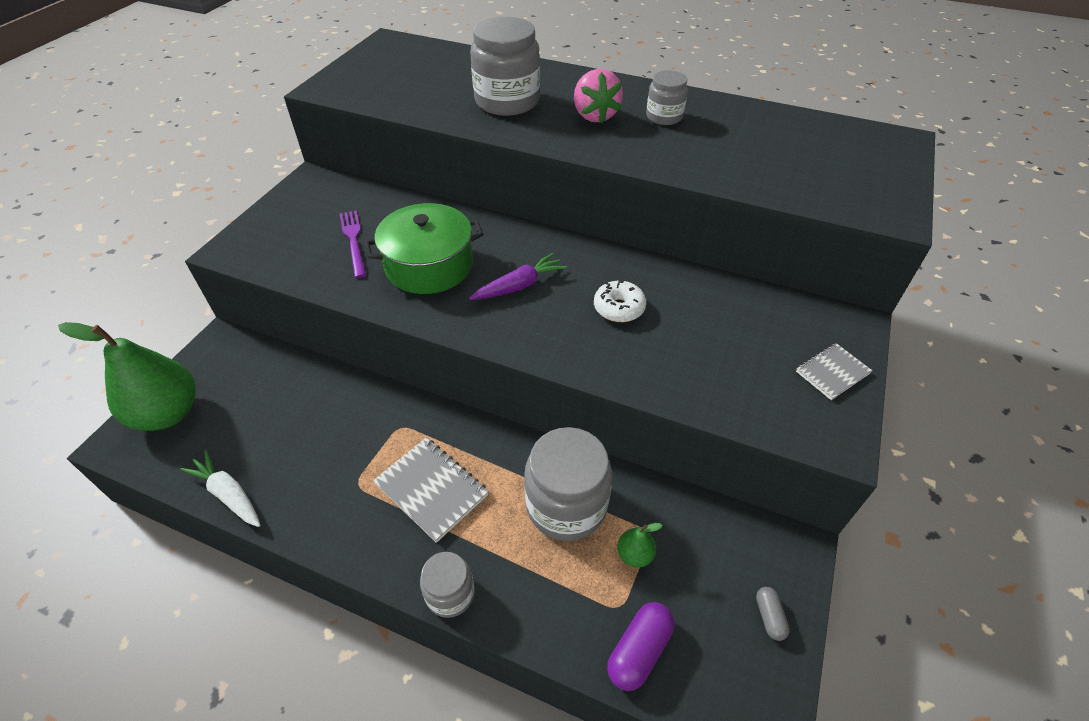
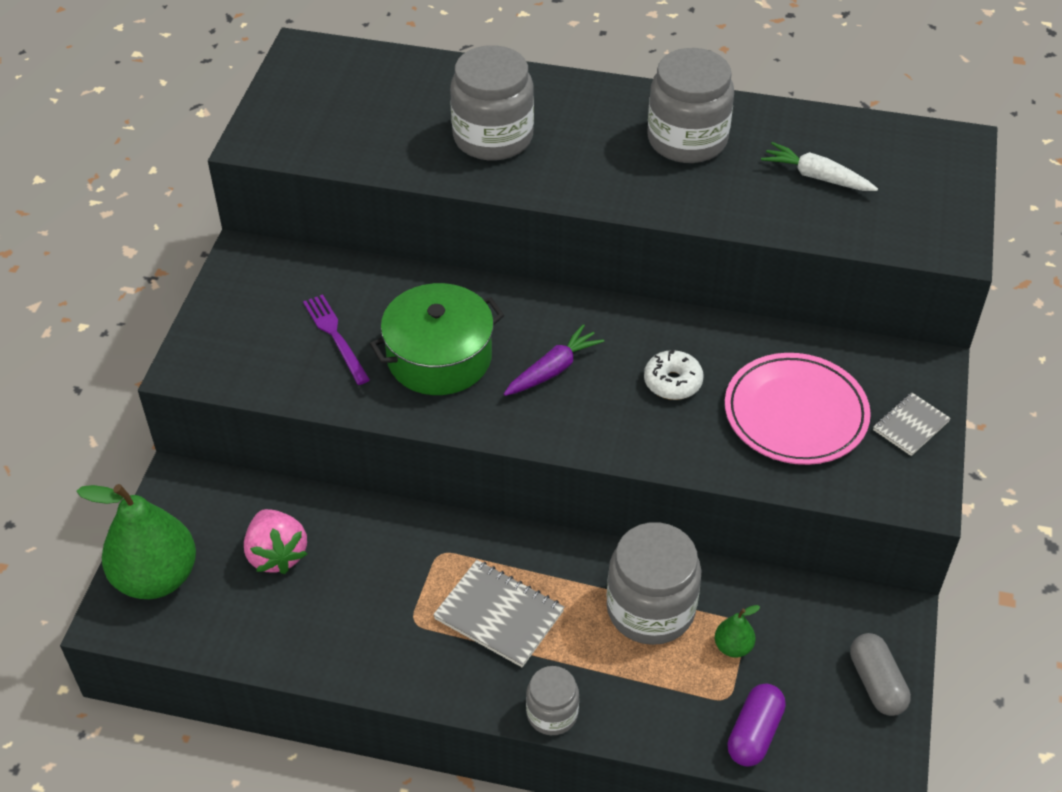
camera: 10 degrees left, 0 degrees up
white carrot [181,450,261,527] -> white carrot moved to [761,142,878,191]
pink strawberry [574,69,623,123] -> pink strawberry moved to [244,509,307,574]
grey jar [646,70,688,125] -> grey jar [648,48,734,163], size x1.81
grey capsule [756,587,790,641] -> grey capsule [850,633,911,716], size x1.72
none -> pink plate [725,353,871,465]

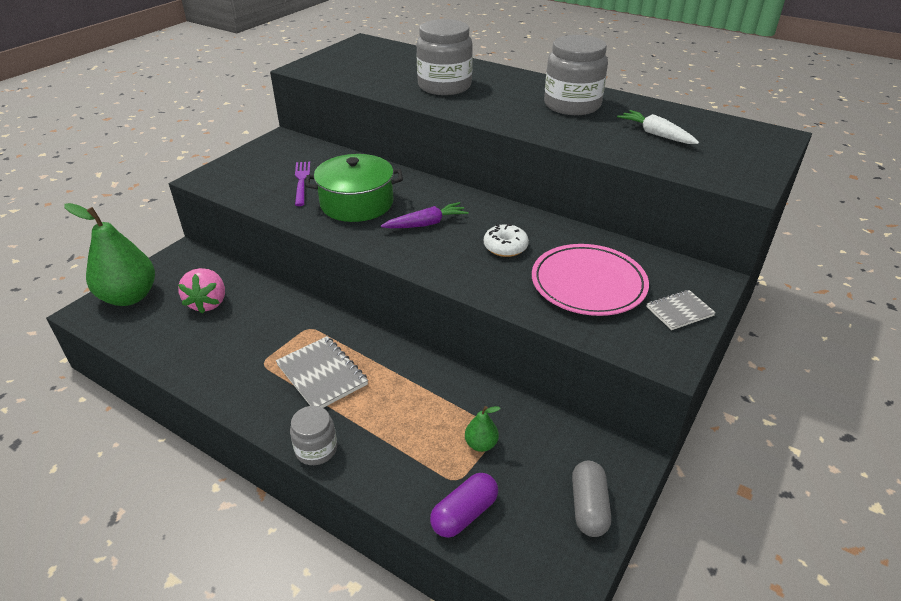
camera: 20 degrees right, 10 degrees down
grey jar [606,522,701,645] -> none

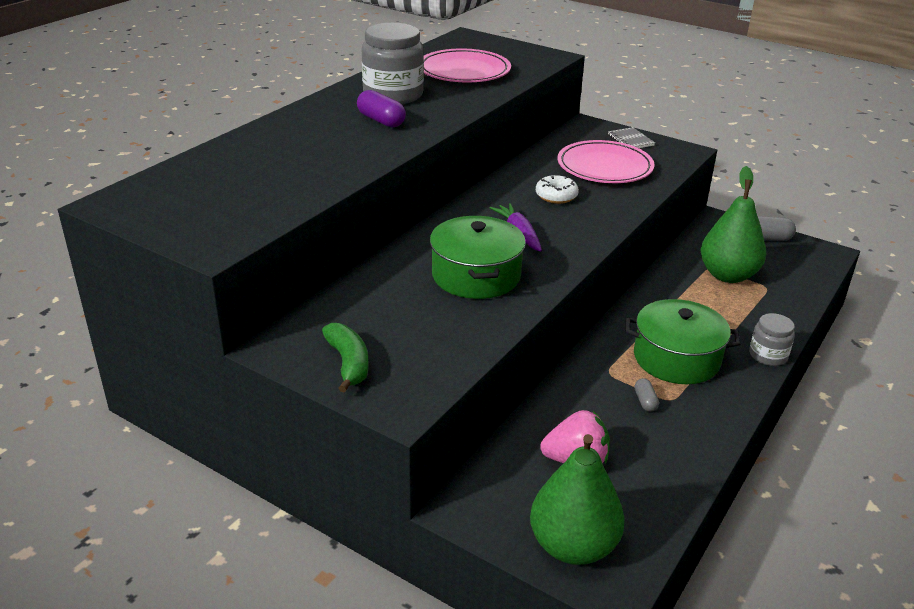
camera: 90 degrees left, 5 degrees down
grey notebook [276,336,368,408] -> green pot [626,299,740,384]
purple fork [295,162,310,206] -> none
grey jar [416,19,473,95] -> none
purple capsule [430,473,498,538] -> purple capsule moved to [357,90,406,128]
green pear [465,406,500,452] -> green pear [701,166,766,283], size x2.32
white carrot [617,110,699,144] -> pink plate [423,49,511,82]
none -> green banana [322,323,369,393]
none -> grey capsule [634,378,659,412]

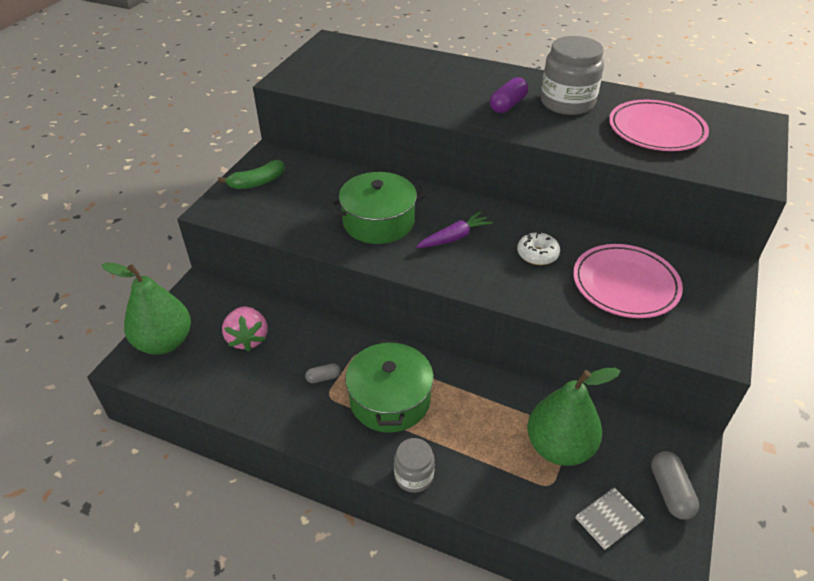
camera: 80 degrees right, 10 degrees up
grey notebook [608,127,655,148] -> grey notebook moved to [576,488,645,550]

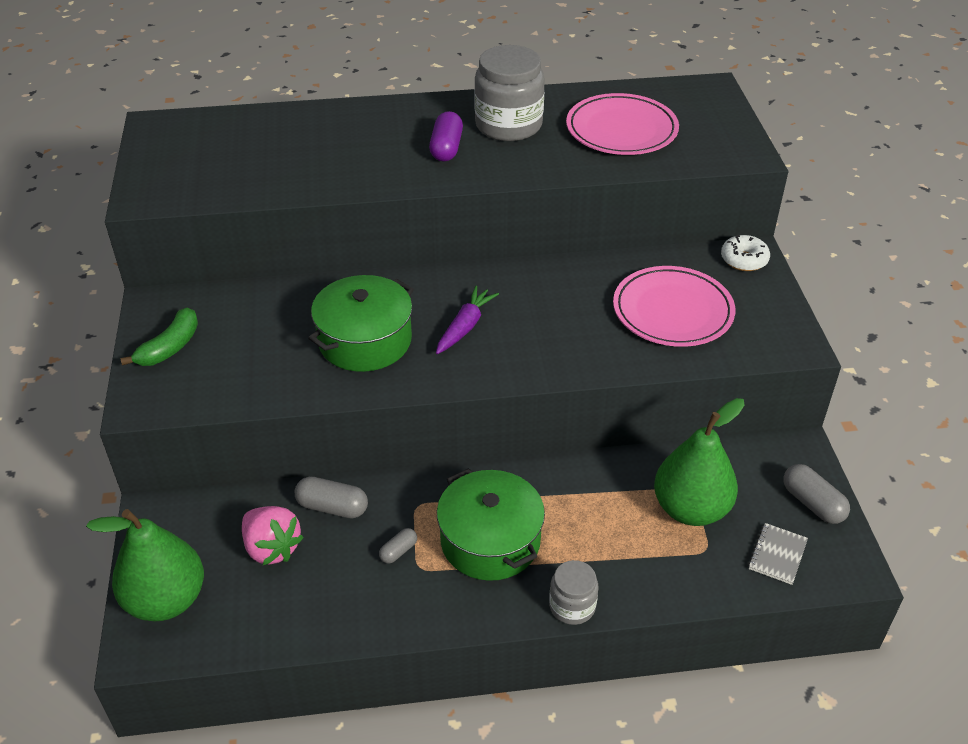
camera: 30 degrees left, 0 degrees up
white donut [517,232,560,265] -> white donut moved to [721,235,770,271]
none -> grey capsule [295,476,368,519]

